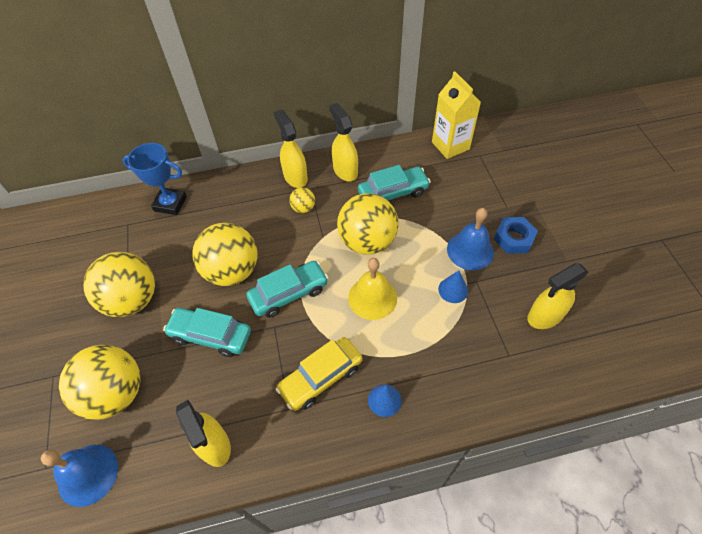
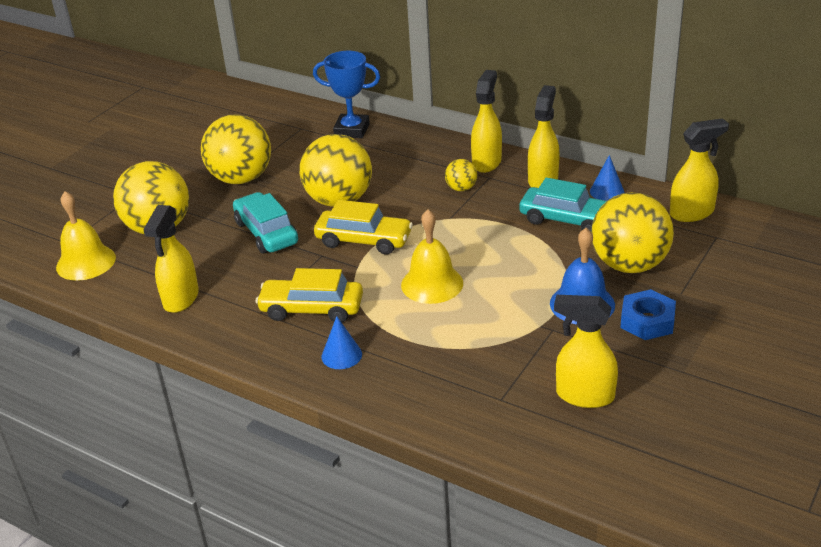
camera: 45 degrees right, 20 degrees down
blue bell [41,445,118,507] -> yellow bell [56,191,116,281]
blue trophy [122,143,187,215] -> blue trophy turned 45 degrees counterclockwise [313,51,380,138]
turquoise car [246,261,328,318] -> yellow car [314,200,413,255]
yellow ball [337,193,398,255] -> yellow ball moved to [591,192,674,273]
yellow carton [432,72,481,159] -> yellow spray bottle [670,118,729,222]
blue cone [438,270,468,303] -> blue cone moved to [590,155,624,201]

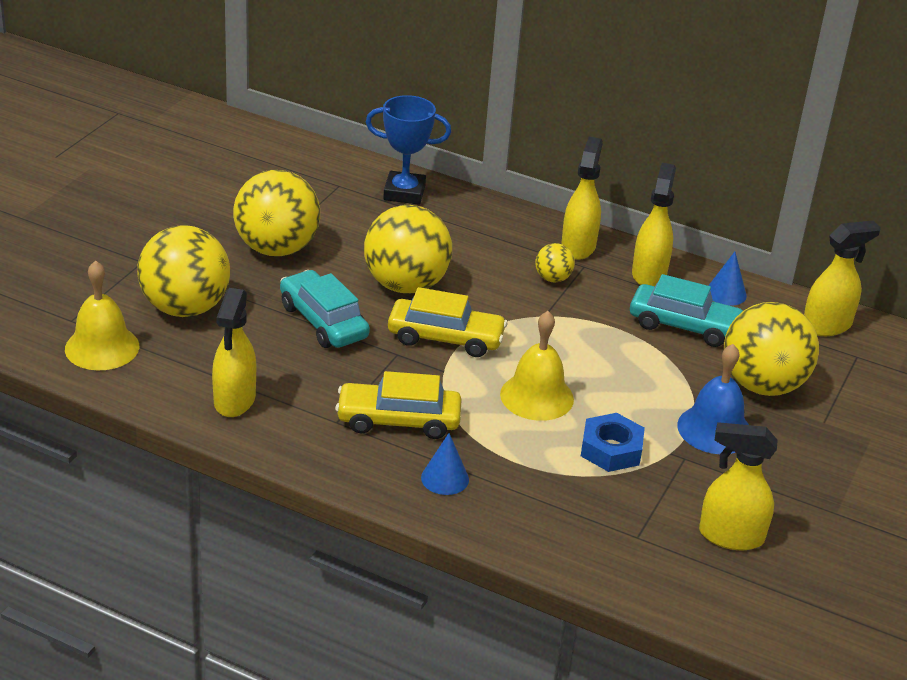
camera: 10 degrees left, 0 degrees up
blue nut [620,289,676,340] -> blue nut moved to [581,413,645,472]

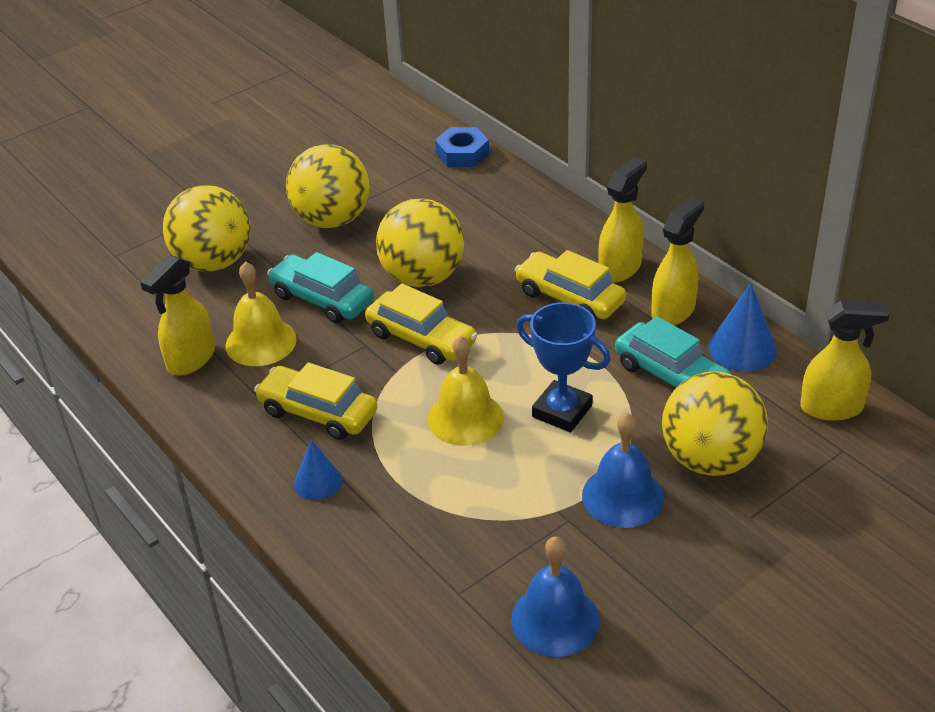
camera: 30 degrees right, 5 degrees up
yellow bell [65,260,139,370] -> yellow bell moved to [225,261,297,366]
turquoise car [280,270,370,348] -> turquoise car turned 45 degrees counterclockwise [267,252,374,323]
blue trophy [366,95,451,205] -> blue trophy moved to [516,302,611,432]
yellow ball [535,243,575,283] -> yellow car [515,250,626,320]
blue nut [581,413,645,472] -> blue nut moved to [435,127,489,167]
yellow spray bottle [699,422,778,550] -> blue bell [511,536,600,657]
blue cone [708,252,747,306] -> blue cone [708,283,777,372], size x1.52

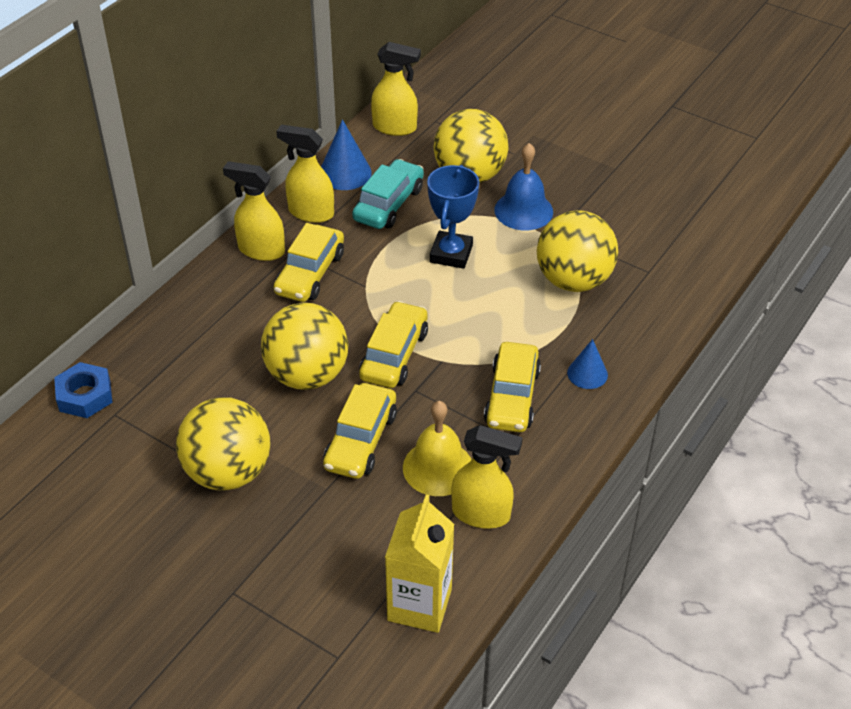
camera: 110 degrees left, 5 degrees up
yellow ball [163,185,250,272] -> yellow ball moved to [537,210,618,292]
turquoise car [267,252,374,323] -> yellow car [323,383,397,479]
yellow bell [428,336,504,446] -> none
blue bell [511,536,600,657] -> none
yellow spray bottle [800,300,890,421] -> yellow spray bottle turned 120 degrees clockwise [371,42,421,136]
none -> yellow carton [385,495,454,633]

